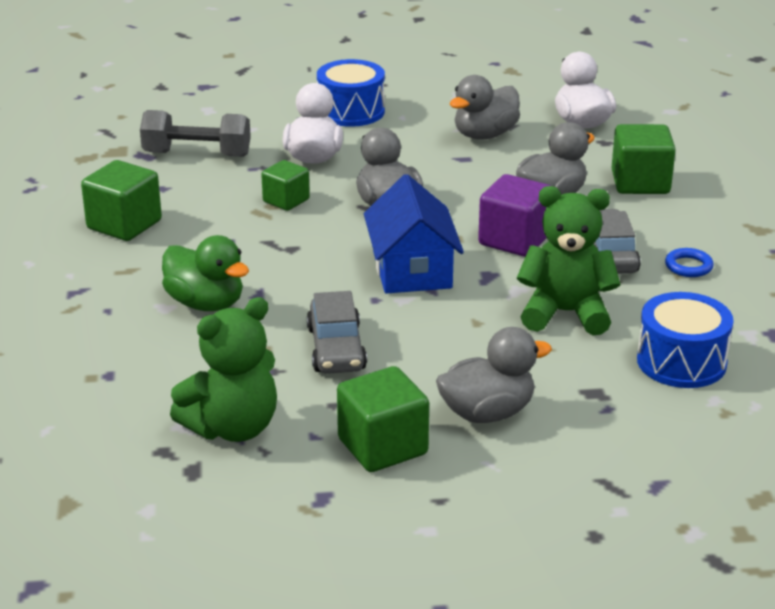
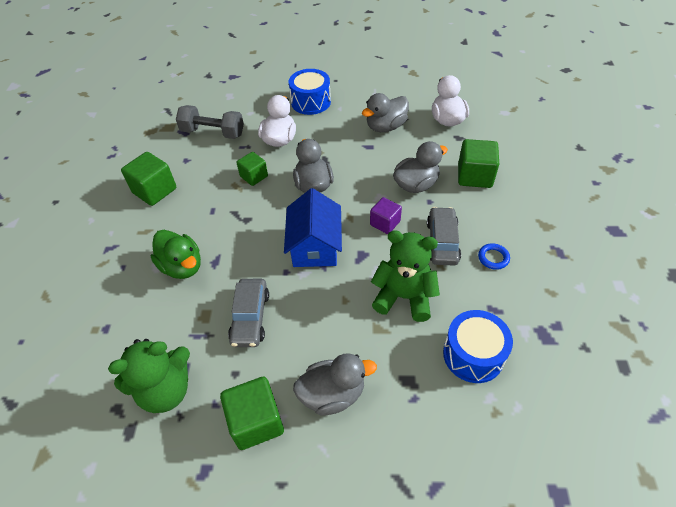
camera: 10 degrees right, 20 degrees up
purple cube [478,174,551,257] -> purple cube [370,197,402,234], size x0.64

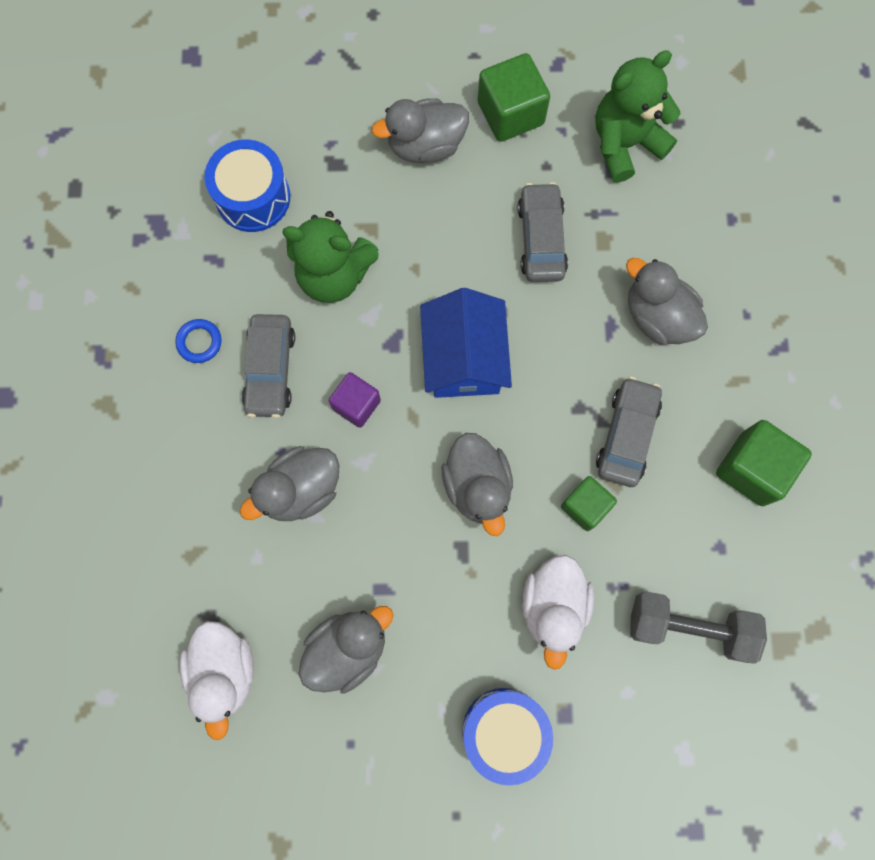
camera: 175 degrees right, 25 degrees up
green duck [151,230,201,279] -> grey duck [626,258,708,345]
green cube [458,139,499,188] -> none
none -> grey car [596,377,662,487]

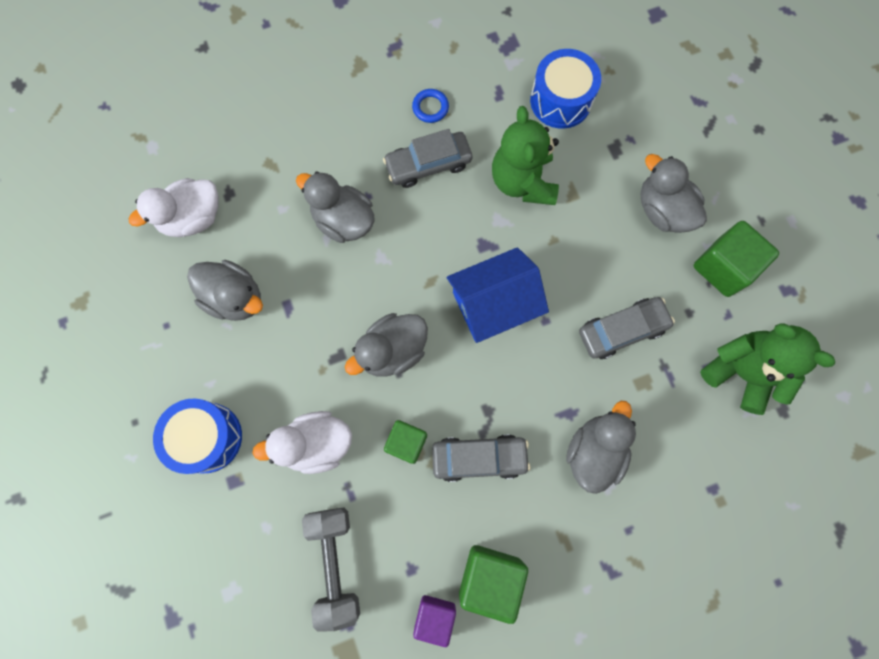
camera: 70 degrees right, 0 degrees up
purple cube [329,372,381,428] -> purple cube moved to [413,595,456,647]

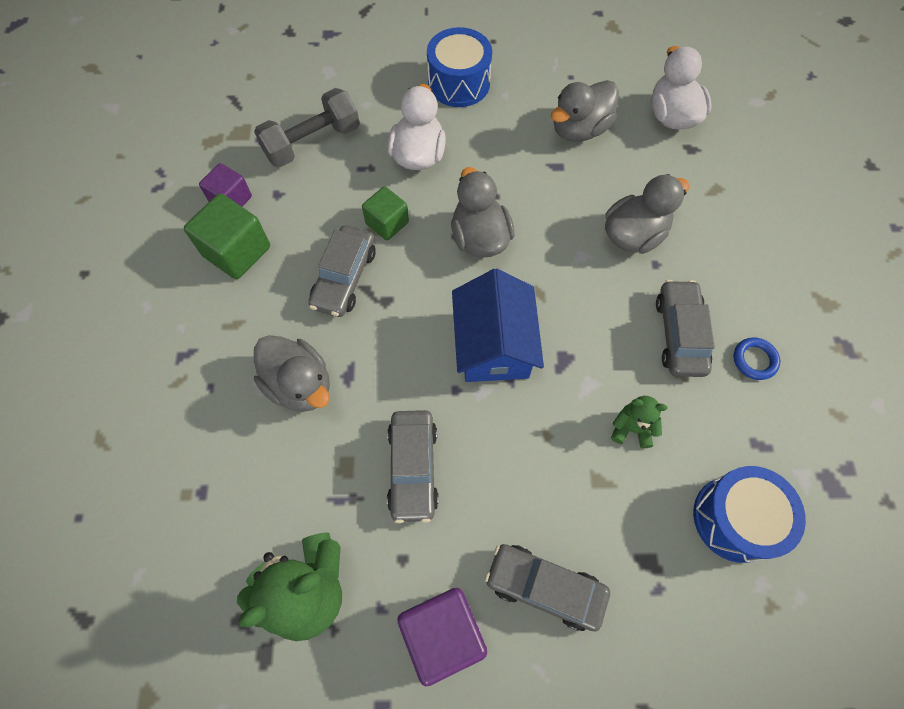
camera: 110 degrees right, 10 degrees down
grey dumbbell [302,508,360,632] -> grey dumbbell turned 45 degrees counterclockwise [254,88,360,167]
green teddy bear [492,106,559,205] -> green teddy bear [611,396,668,448], size x0.50
grey duck [641,154,707,233] -> grey car [485,544,610,631]
green cube [694,221,779,297] -> purple cube [397,588,487,686]

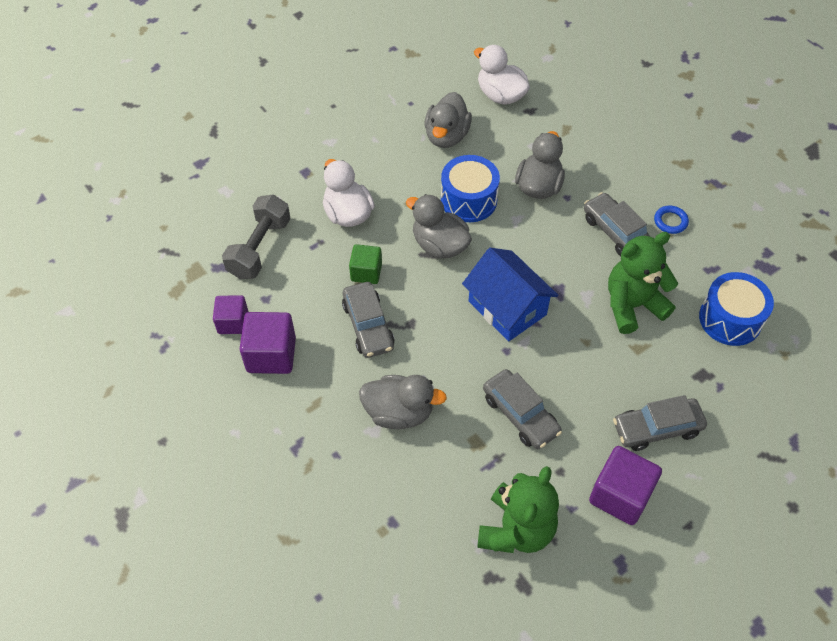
camera: 35 degrees left, 10 degrees down
green cube [184,194,270,279] -> purple cube [240,312,296,374]
blue drum [427,27,492,107] -> blue drum moved to [441,155,500,222]
green teddy bear [611,396,668,448] -> green teddy bear [608,232,678,334], size x2.00

